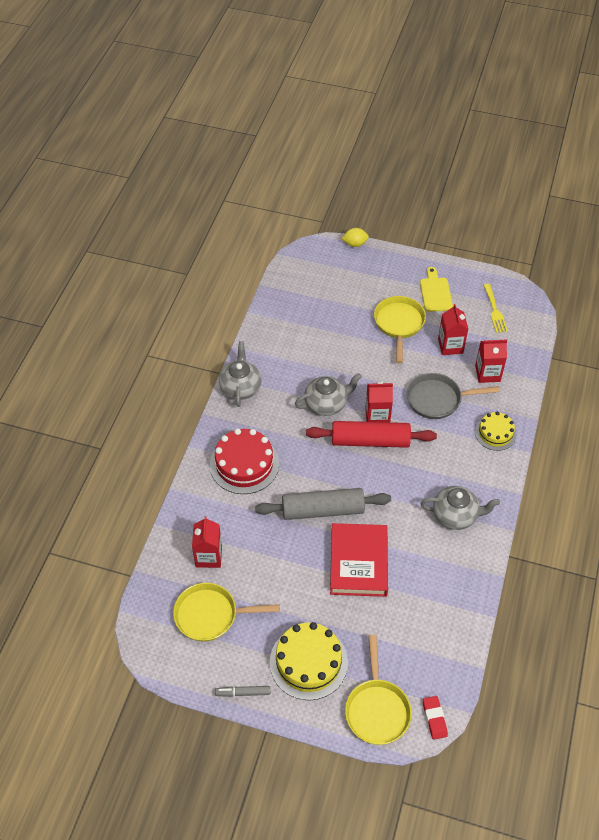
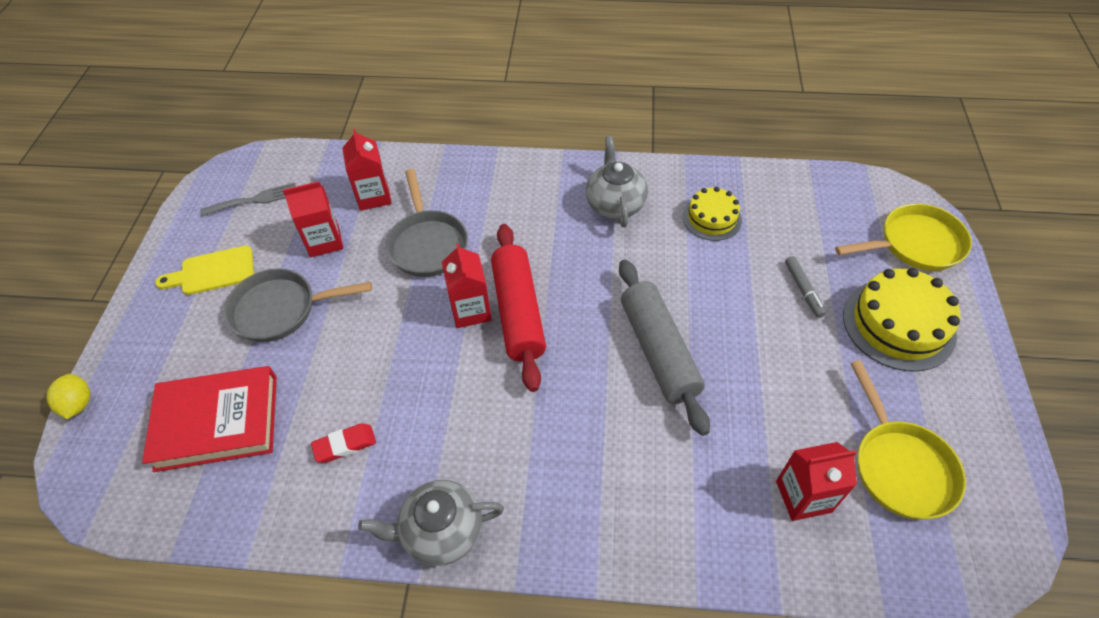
camera: 100 degrees left, 0 degrees up
red cake [210,428,279,494] -> none
grey marker [215,686,270,697] -> grey marker moved to [785,256,826,318]
grey teapot [295,373,362,416] -> none
red book [330,523,388,597] -> red book moved to [142,366,277,472]
yellow pan [374,296,426,363] -> grey pan [224,268,372,342]
red eraser [423,696,448,740] -> red eraser moved to [311,424,376,463]
yellow cake [475,412,517,451] -> yellow cake moved to [683,187,742,241]
yellow fork [483,284,508,333] -> grey fork [201,182,296,216]

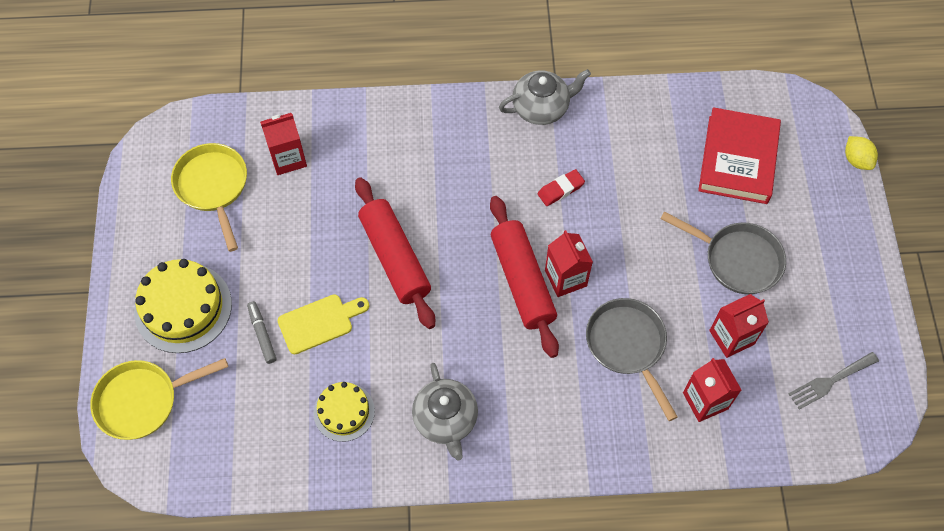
camera: 170 degrees right, 10 degrees up
red book [142,366,277,472] -> red book turned 60 degrees counterclockwise [698,107,781,204]
yellow cutting board [155,246,254,295] -> yellow cutting board moved to [277,294,369,354]
grey pan [224,268,372,342] -> grey pan turned 45 degrees clockwise [660,211,786,294]
red eraser [311,424,376,463] -> red eraser moved to [537,169,585,206]
grey rolling pin [619,260,710,436] -> red rolling pin [355,177,435,329]

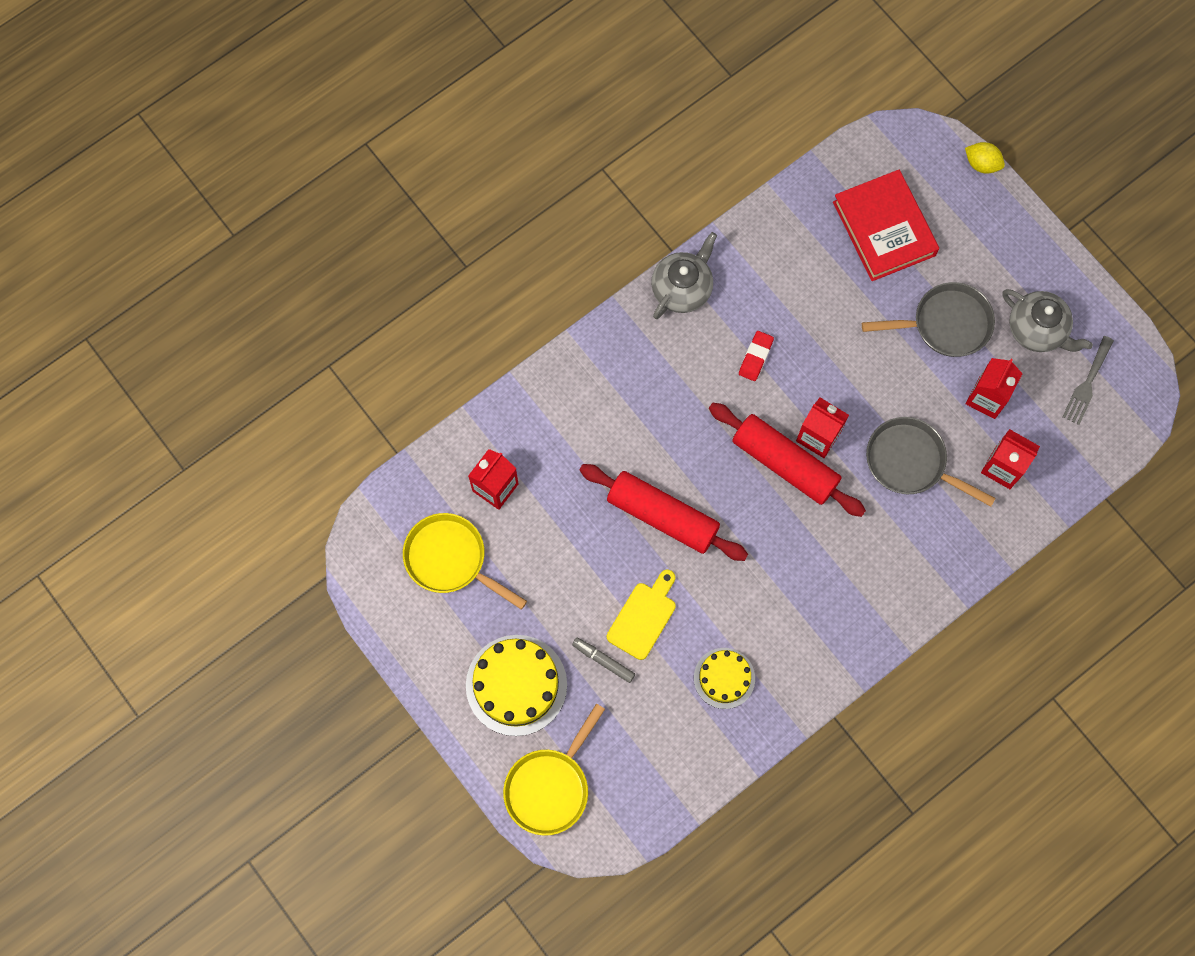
camera: 35 degrees left, 10 degrees up
grey teapot [412,363,478,461] -> grey teapot moved to [1003,289,1093,352]

